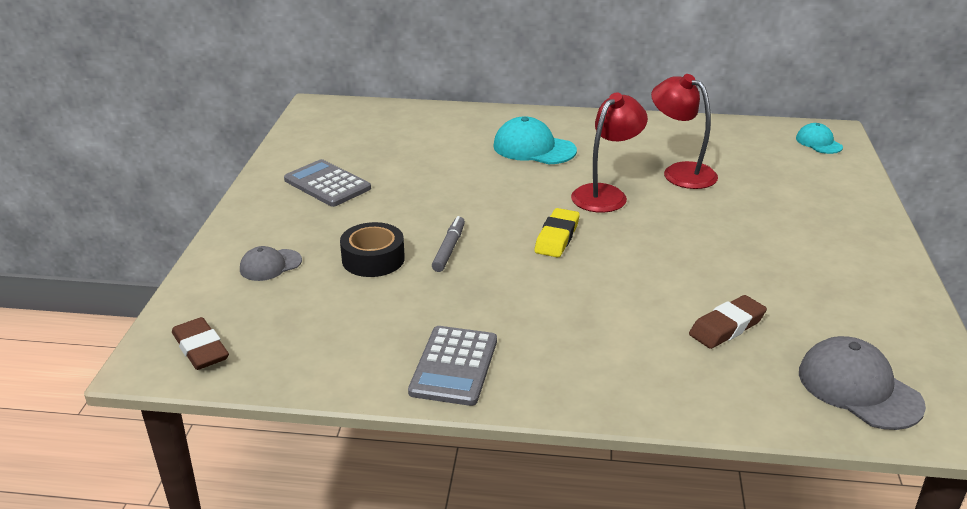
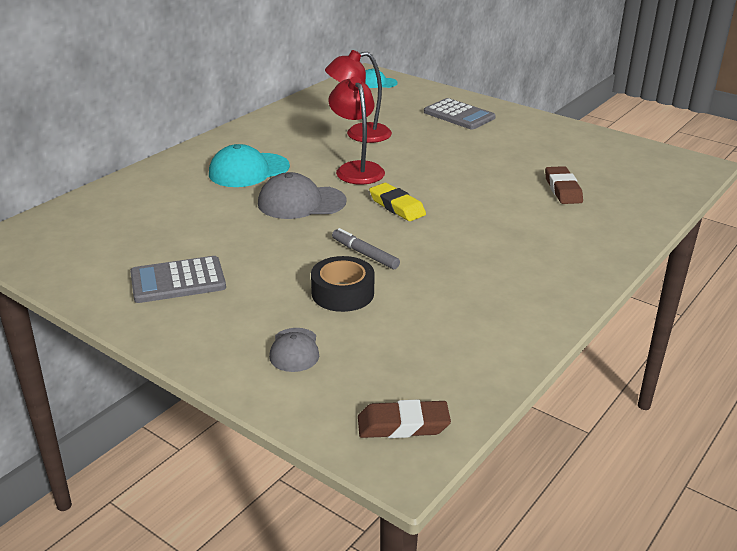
camera: 60 degrees left, 0 degrees up
grey calculator [408,326,497,406] -> grey calculator moved to [424,98,496,129]
grey cap [799,336,926,430] -> grey cap moved to [258,172,347,219]

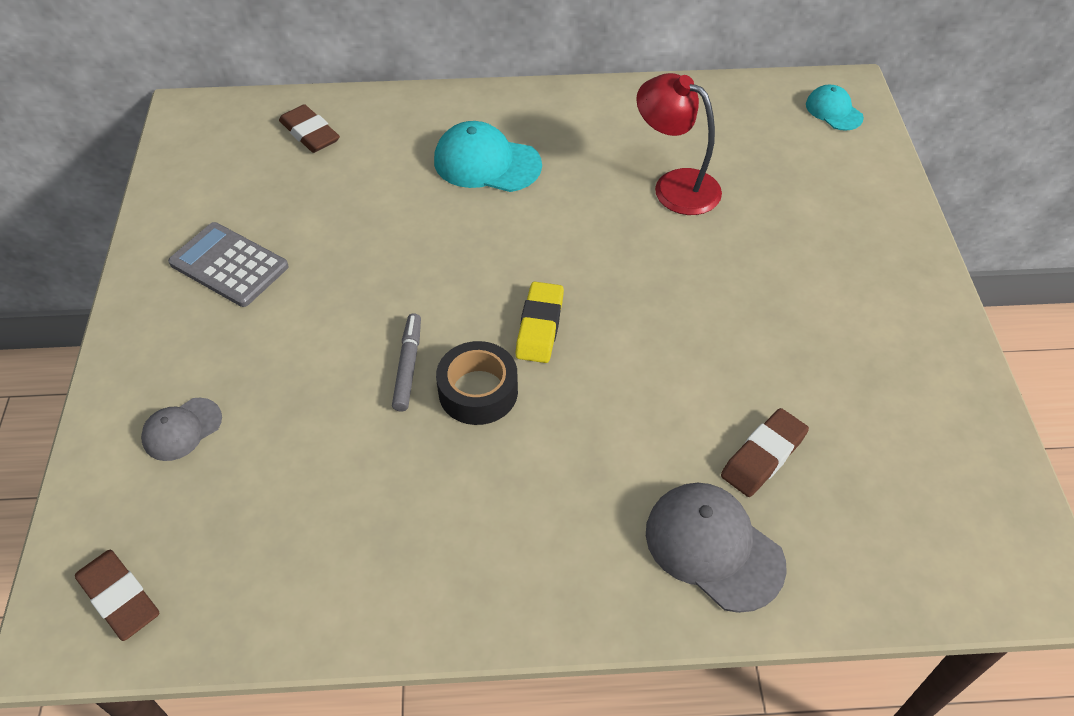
camera: 50 degrees right, 20 degrees up
grey cap [258,172,347,219] -> grey cap moved to [646,483,787,613]
black tape [311,256,375,312] -> black tape moved to [436,341,518,425]
red lamp [328,76,385,185] -> none
grey calculator [424,98,496,129] -> none
none -> brown eraser [279,104,340,153]

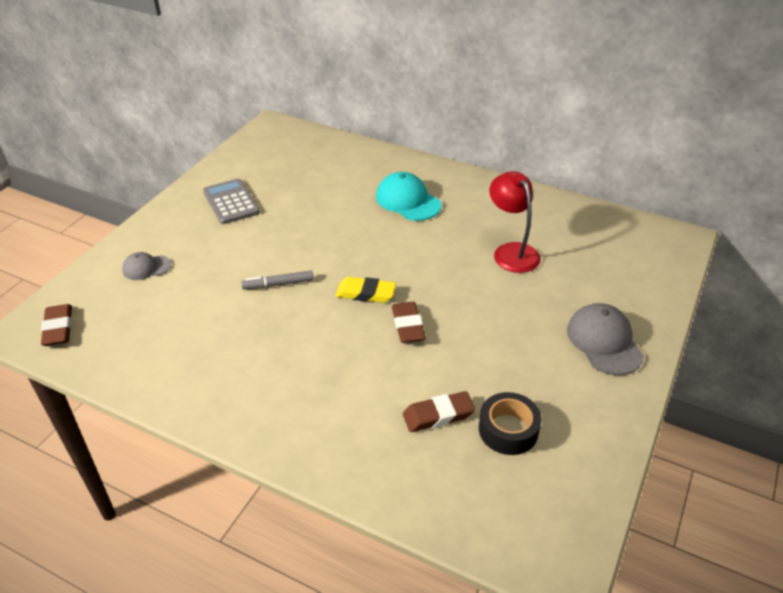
camera: 30 degrees right, 10 degrees down
brown eraser [279,104,340,153] -> brown eraser moved to [392,302,426,343]
grey marker [392,313,421,411] -> grey marker turned 135 degrees counterclockwise [241,271,314,289]
black tape [436,341,518,425] -> black tape moved to [479,392,542,455]
yellow eraser [516,282,564,363] -> yellow eraser turned 60 degrees clockwise [336,277,396,303]
grey cap [646,483,787,613] -> grey cap moved to [567,303,644,375]
turquoise cap [806,84,864,131] -> none

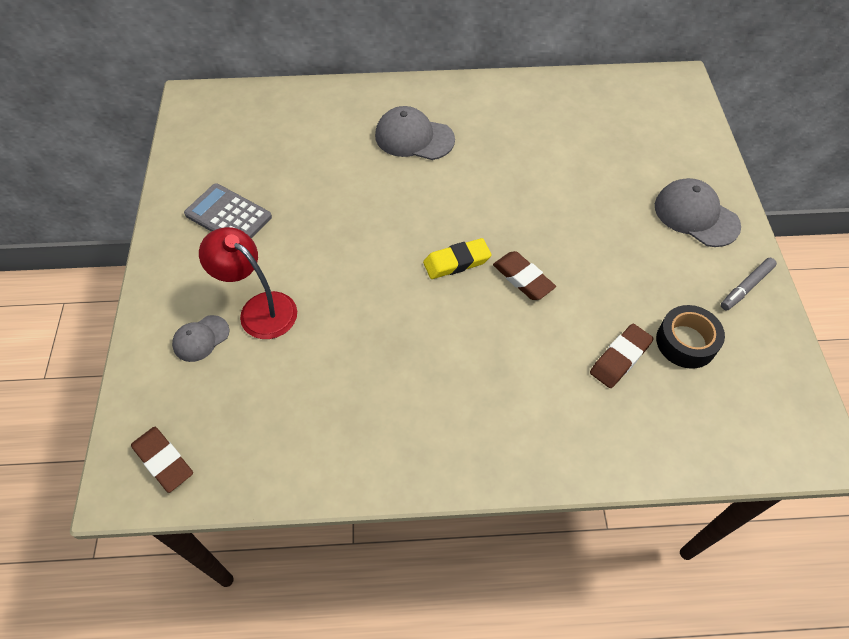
camera: 30 degrees left, 15 degrees up
grey marker [241,271,314,289] -> grey marker moved to [721,258,777,311]
turquoise cap [376,172,442,221] -> grey cap [375,106,455,160]
red lamp [489,171,541,273] -> red lamp moved to [199,227,297,339]

